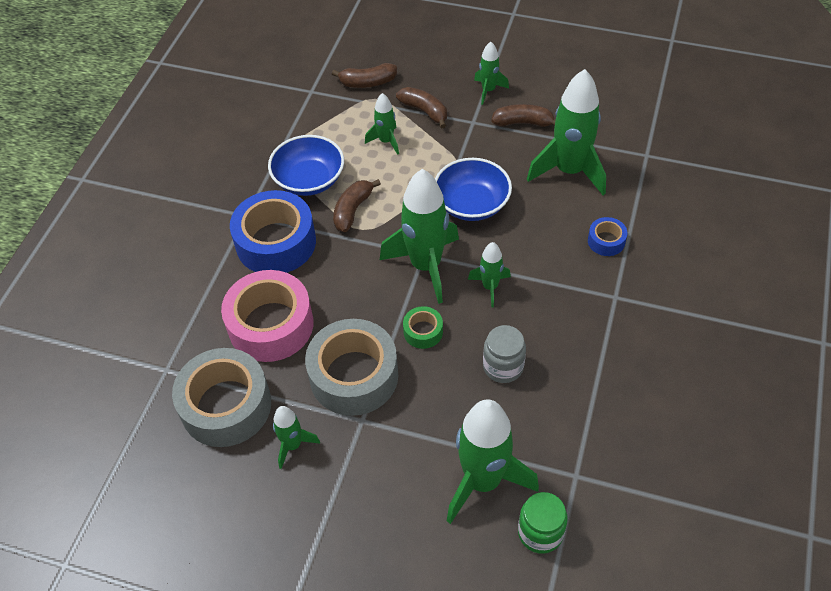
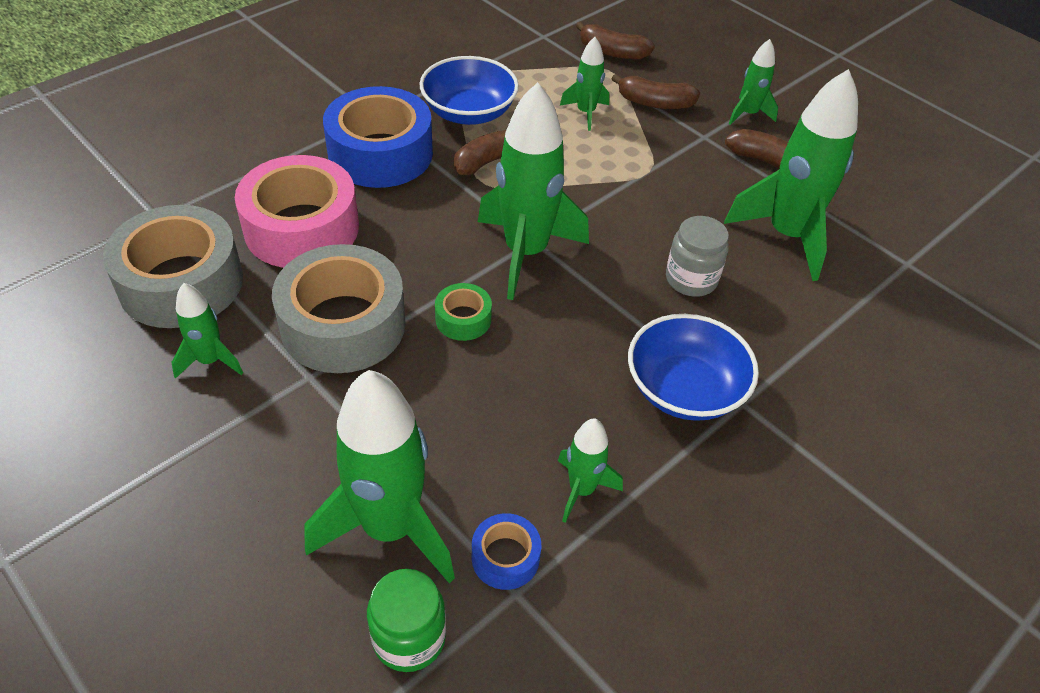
camera: 25 degrees right, 5 degrees down
brown banana [396,87,447,128] -> brown banana turned 120 degrees clockwise [612,74,700,109]
blue bowl [435,158,512,221] -> blue bowl moved to [628,314,759,421]
green rocket [468,242,511,308] -> green rocket moved to [558,419,623,523]
grey jar [483,325,526,383] -> grey jar moved to [666,216,729,297]
blue tape [588,217,628,256] -> blue tape moved to [472,513,541,590]

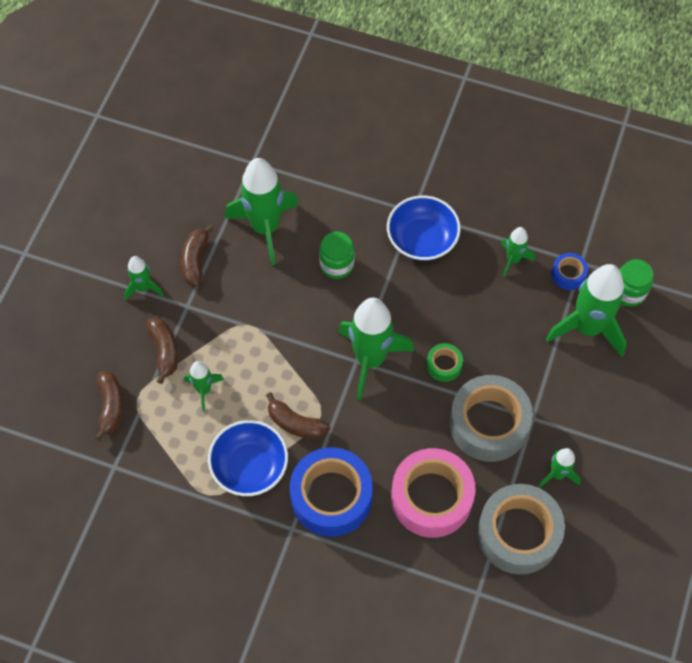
camera: 115 degrees left, 15 degrees up
grey jar [666,216,729,297] -> green jar [319,231,355,279]

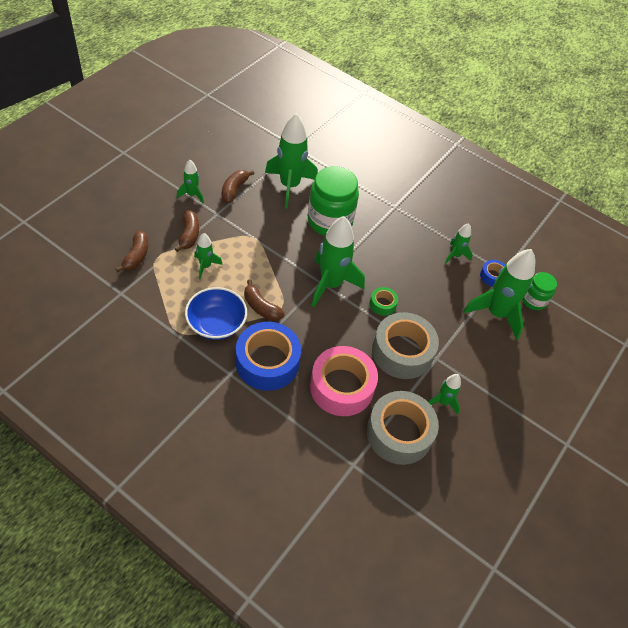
camera: 10 degrees right, 10 degrees down
green jar [319,231,355,279] -> green jar [308,166,359,236], size x1.84
blue bowl [387,196,461,261] -> none

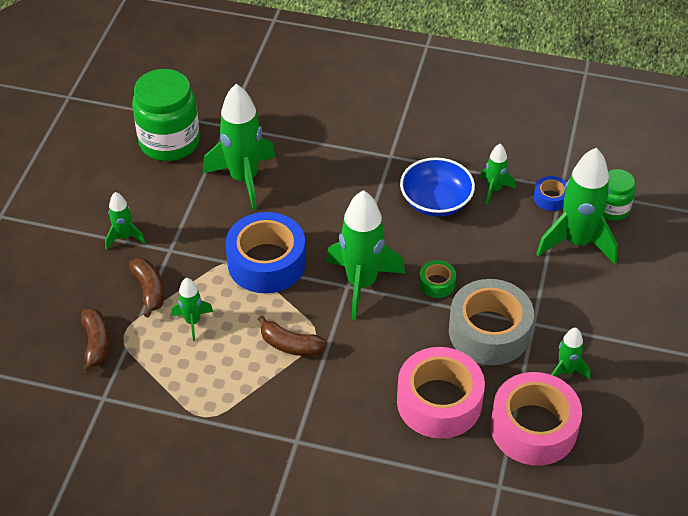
camera: 15 degrees left, 5 degrees down
blue bowl [185,287,247,340] -> blue bowl moved to [400,157,475,217]
brown banana [222,170,254,203] -> none
blue tape [236,322,301,391] -> blue tape moved to [225,212,306,293]
green jar [308,166,359,236] -> green jar moved to [132,69,200,161]
grey tape [367,391,439,465] -> pink tape [491,372,582,466]

